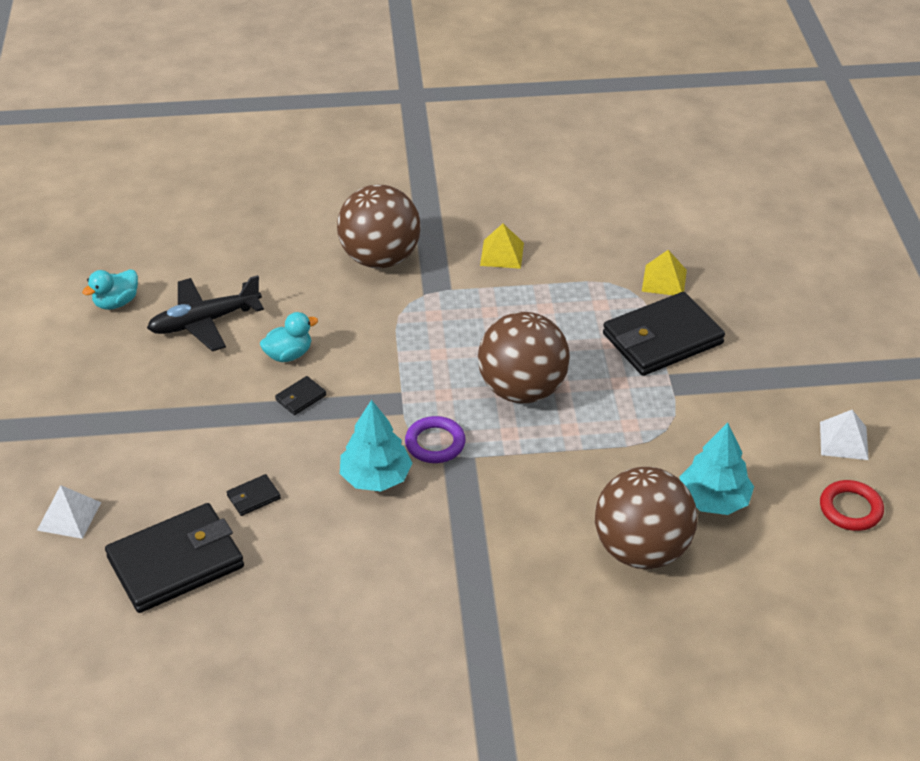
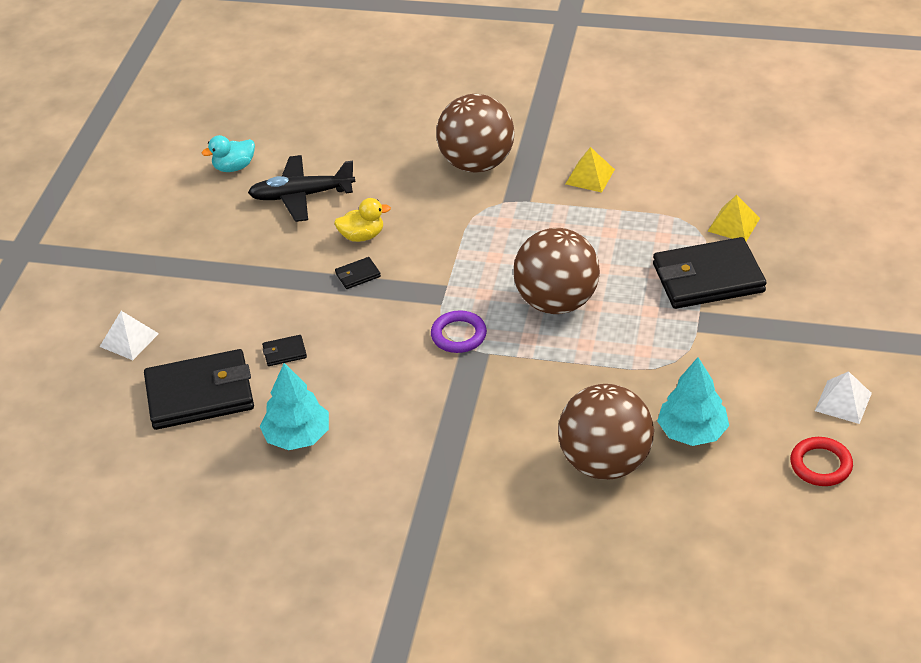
camera: 20 degrees right, 0 degrees up
turquoise duck [260,312,318,362] -> yellow duck [334,198,391,242]
turquoise tree [340,400,413,491] -> turquoise tree moved to [260,363,329,450]

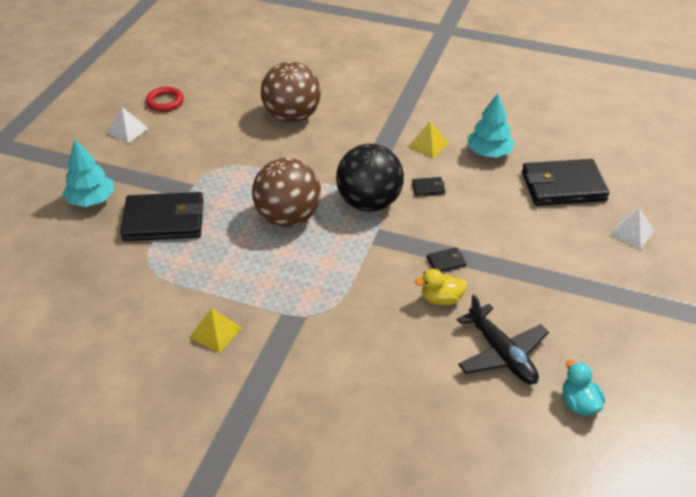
camera: 175 degrees left, 0 degrees up
turquoise duck [202,135,255,172] -> turquoise duck turned 90 degrees counterclockwise [563,360,605,415]
black plane [248,155,355,222] -> black plane turned 60 degrees clockwise [457,294,549,384]
black wallet [262,335,307,366] -> black wallet moved to [412,177,445,196]
purple ring [431,310,487,353] -> black ball [336,144,404,212]
brown ball [436,94,514,172] -> none
turquoise tree [657,357,729,446] -> turquoise tree moved to [63,140,114,207]
yellow pyramid [708,195,760,241] -> yellow pyramid moved to [407,122,449,158]

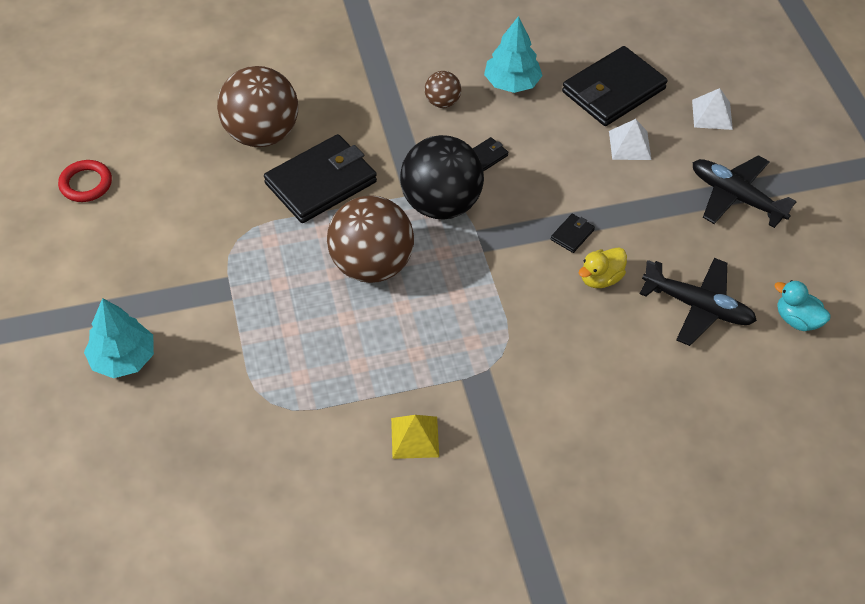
camera: 35 degrees left, 10 degrees up
white pyramid [106,107,149,143] -> white pyramid moved to [609,119,651,160]
black wallet [120,192,204,241] -> black wallet moved to [264,134,377,223]
yellow pyramid [407,122,449,158] -> brown ball [425,71,461,108]
none -> black plane [693,155,797,228]

